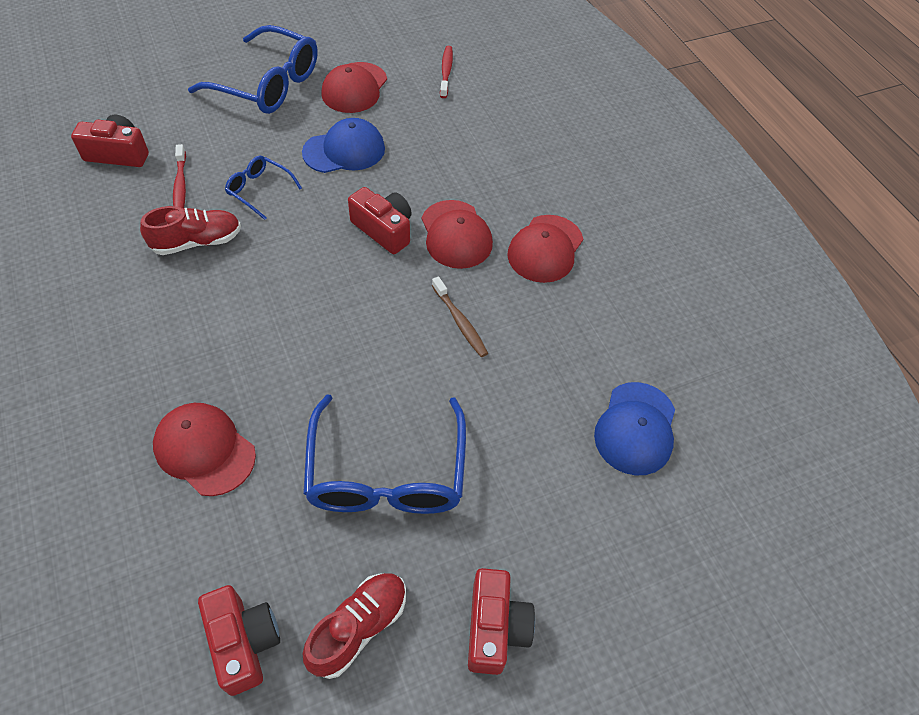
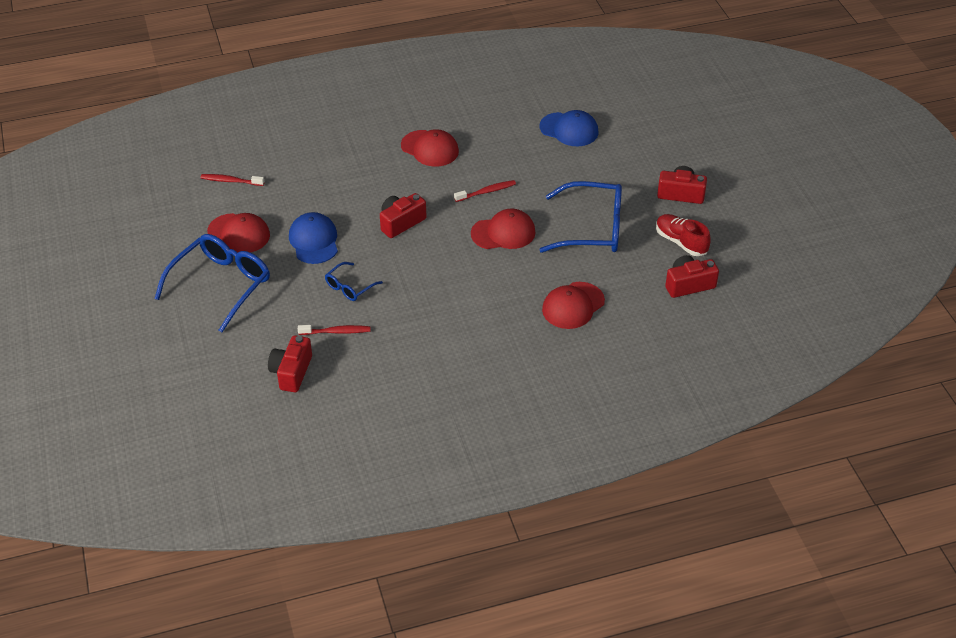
camera: 80 degrees left, 10 degrees down
red shoe [140,206,241,255] -> none
red cap [422,200,493,269] -> red cap moved to [471,208,535,249]
brown toothbrush [432,276,488,357] -> red toothbrush [454,180,516,202]

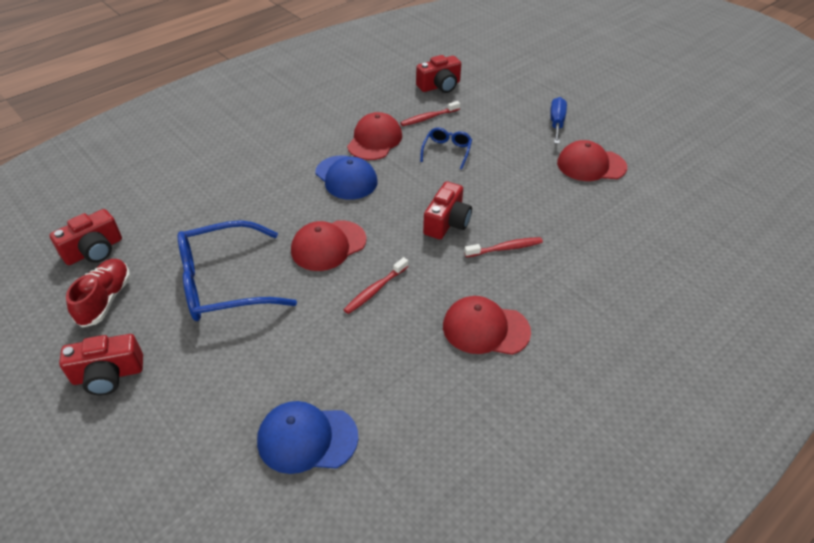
camera: 155 degrees right, 0 degrees up
blue glasses [154,234,270,332] -> blue screwdriver [550,97,567,144]
red toothbrush [200,174,264,186] -> red toothbrush moved to [464,237,543,257]
red camera [268,335,312,392] -> red camera turned 75 degrees clockwise [416,55,461,93]
blue cap [289,212,338,264] -> blue cap moved to [315,156,378,200]
red cap [542,282,605,329] -> red cap moved to [347,112,402,160]
red shoe [656,214,711,256] -> red shoe turned 105 degrees counterclockwise [66,259,130,328]

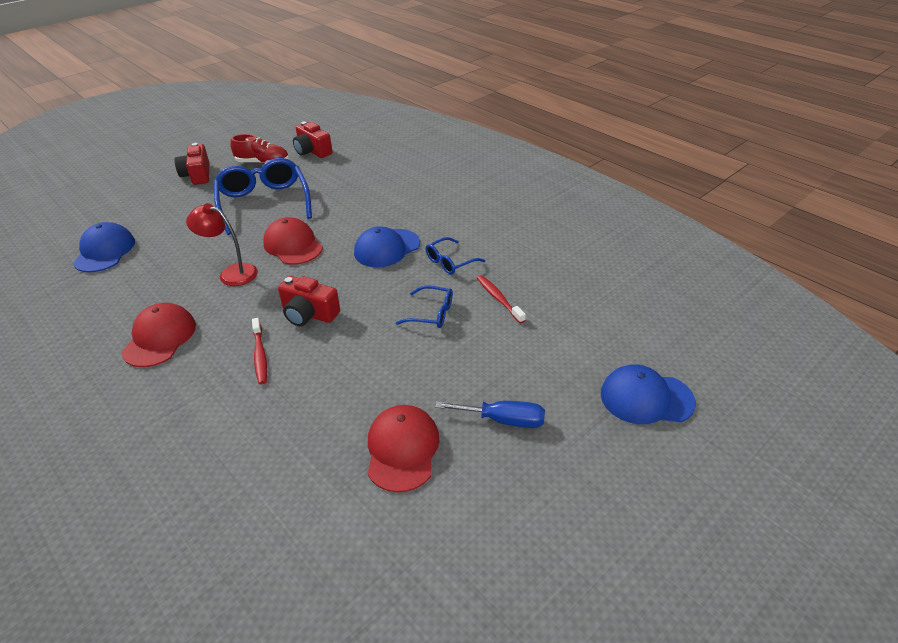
camera: 90 degrees right, 5 degrees down
red toothbrush [343,257,408,314] -> red lamp [186,203,258,286]
red cap [347,112,402,160] -> blue glasses [426,237,485,274]
red camera [416,55,461,93] -> none
none -> blue cap [601,364,696,424]

